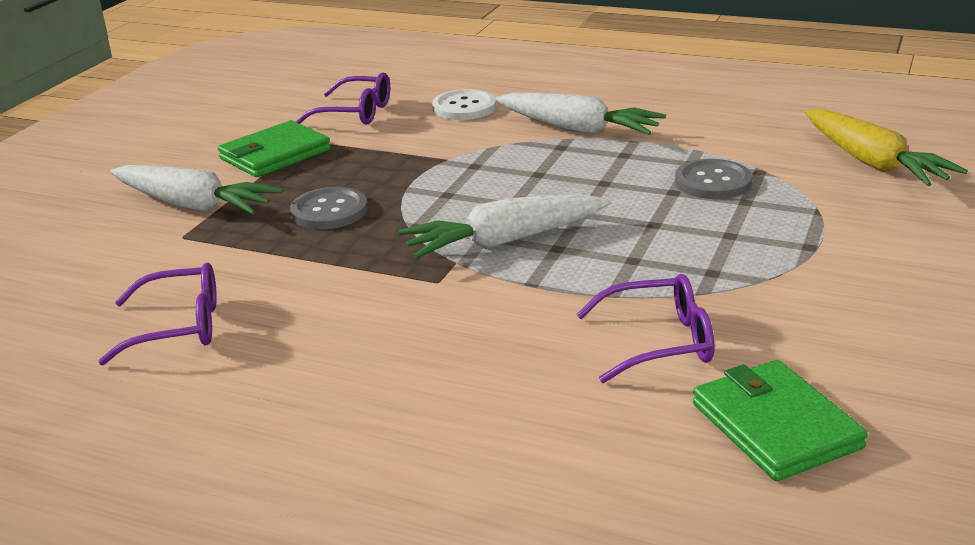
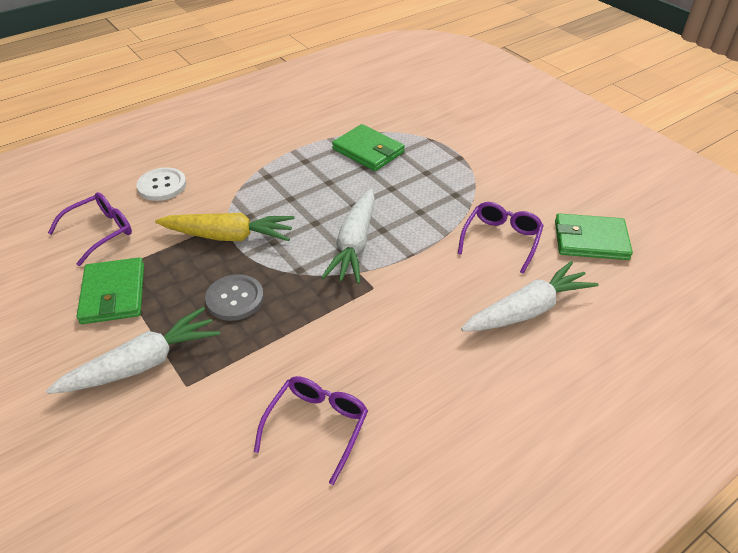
camera: 60 degrees left, 15 degrees up
white carrot [495,93,666,135] -> white carrot moved to [461,261,599,331]
grey button [675,159,752,199] -> green wallet [332,124,405,171]
yellow carrot [805,109,968,186] -> yellow carrot moved to [155,213,294,241]

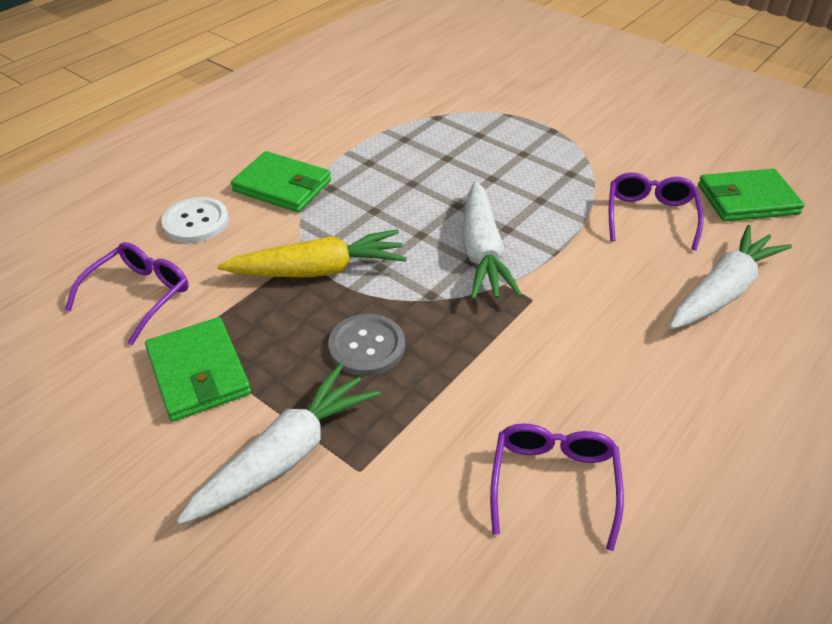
camera: 15 degrees left, 0 degrees up
green wallet [332,124,405,171] -> green wallet moved to [231,151,331,212]

